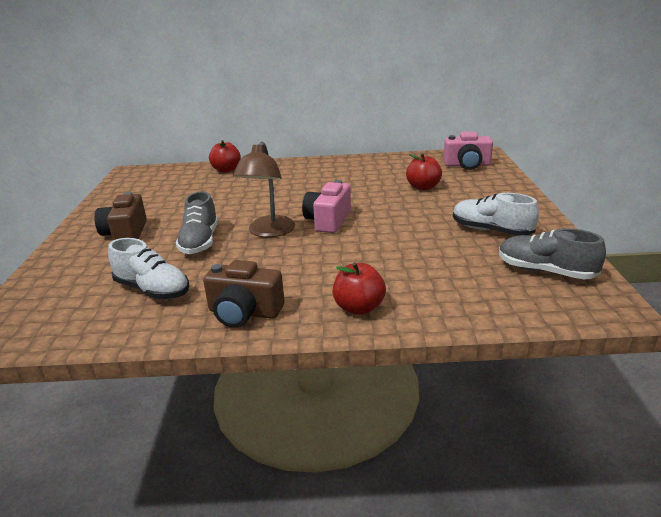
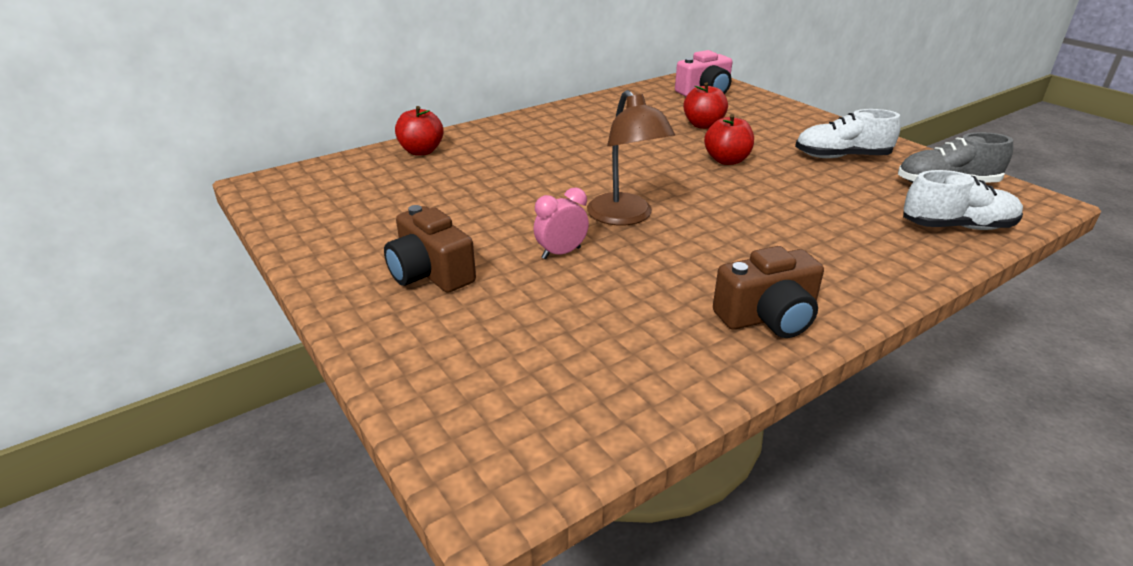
camera: 35 degrees left, 5 degrees up
white shoe [108,238,189,299] -> white shoe moved to [903,170,1023,230]
grey shoe [176,191,218,254] -> pink clock [534,187,589,259]
pink camera [302,180,351,233] -> none
red apple [332,262,386,315] -> red apple moved to [704,114,754,165]

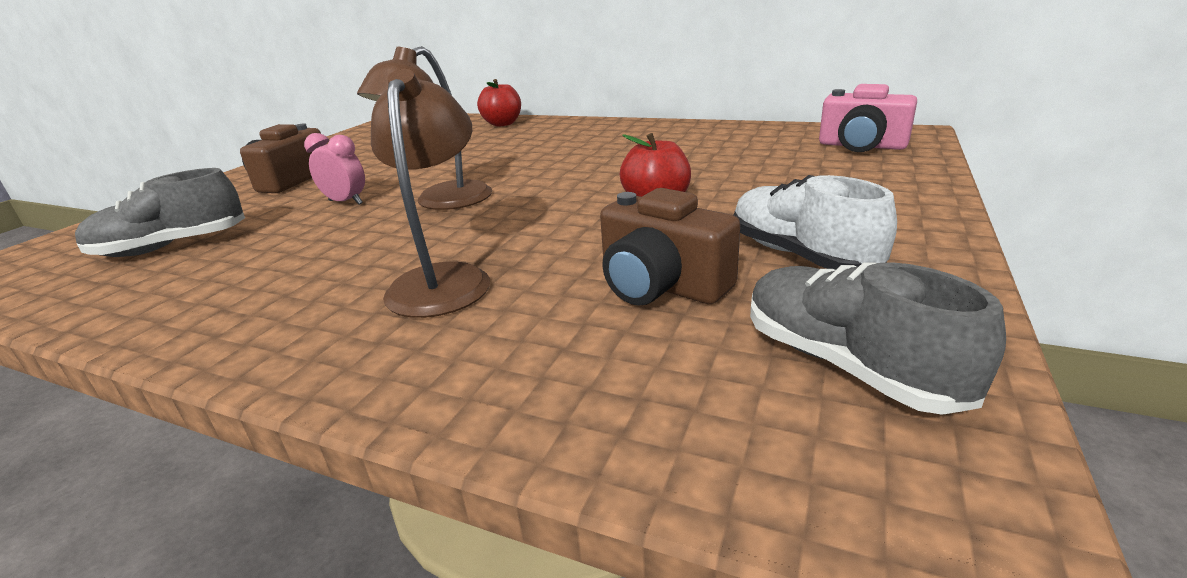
camera: 60 degrees right, 5 degrees down
red apple [683,82,728,129] -> none
brown camera [713,246,824,338] -> brown camera moved to [600,188,740,306]
white shoe [903,170,1023,230] -> none
none -> grey shoe [75,168,245,257]
none -> brown lamp [371,69,490,318]

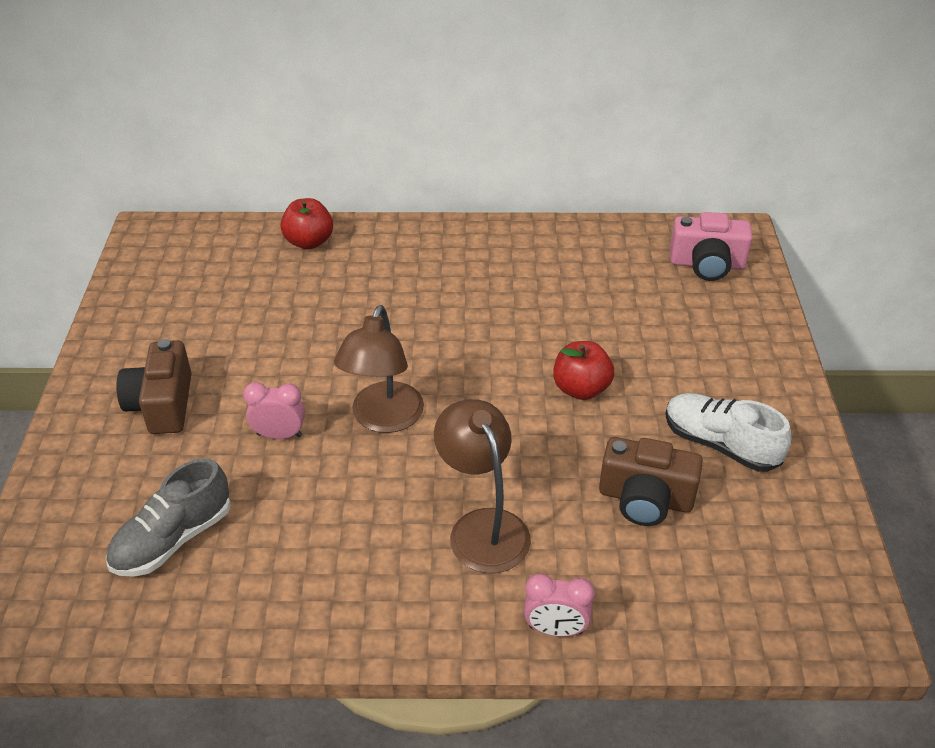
camera: 25 degrees left, 15 degrees up
grey shoe [750,262,1006,415] -> none
none -> pink clock [524,574,595,637]

